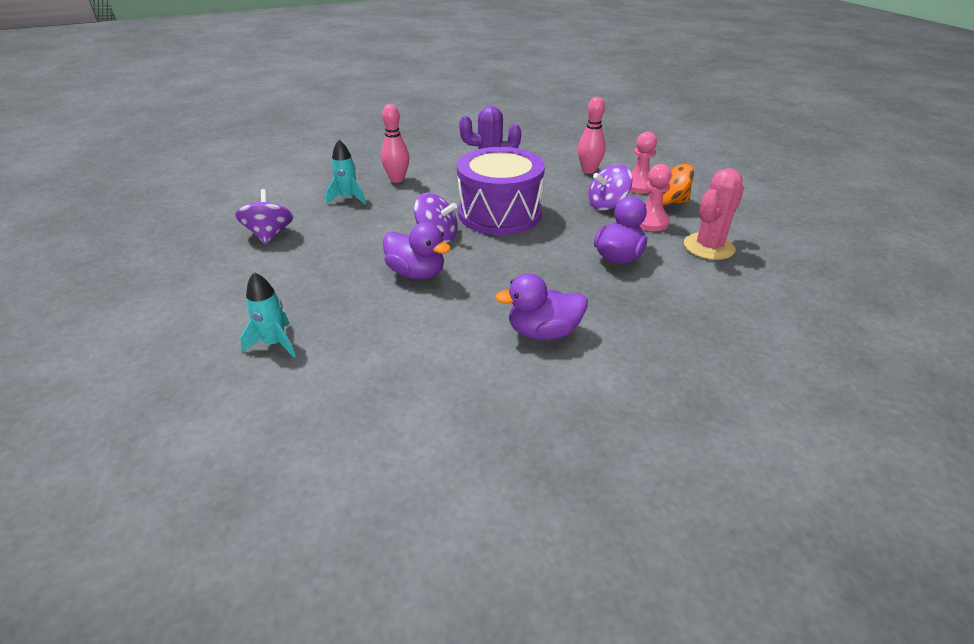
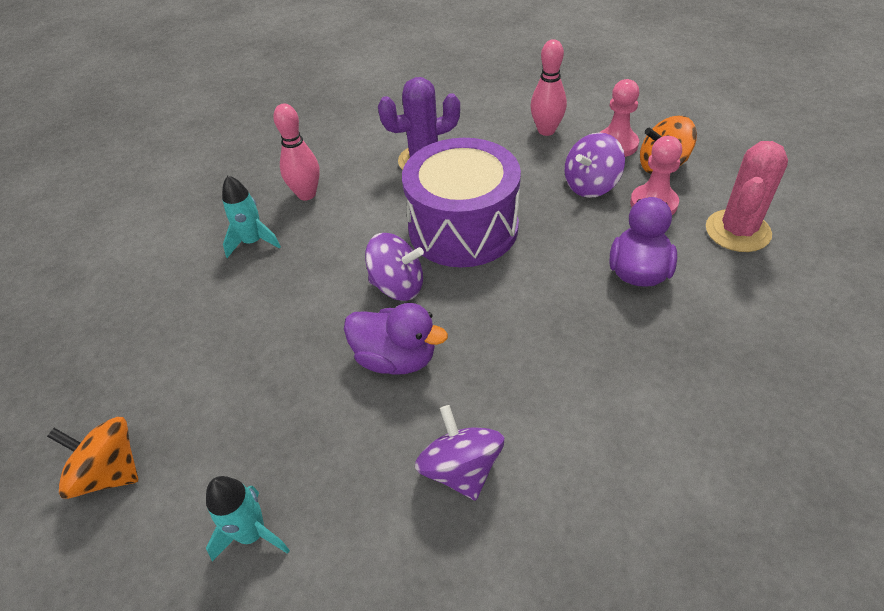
camera: 10 degrees left, 10 degrees up
purple spinning top [235,189,294,245] -> purple spinning top moved to [415,405,504,501]
purple duck [495,273,588,340] -> none
none -> orange spinning top [47,417,138,499]

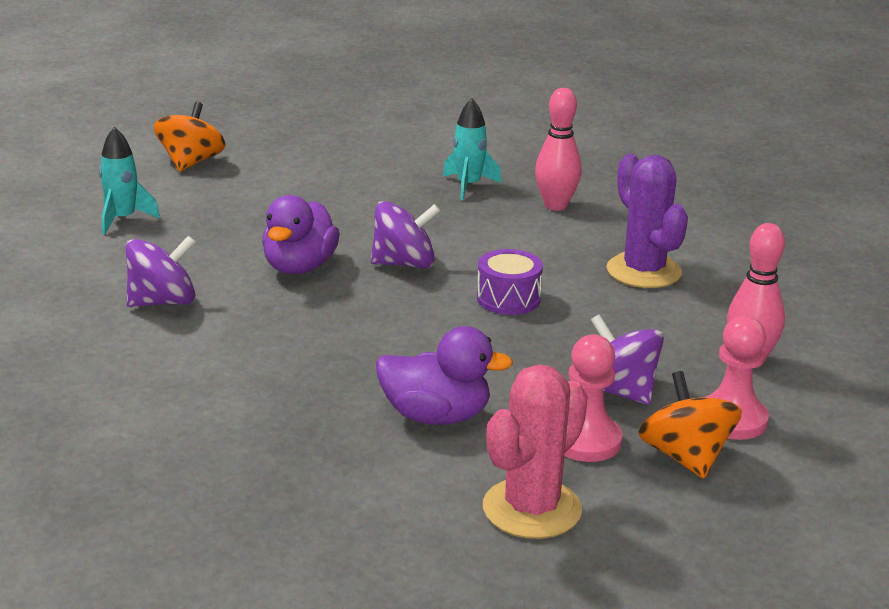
camera: 80 degrees right, 20 degrees down
purple spinning top [365,233,424,301] -> purple spinning top turned 105 degrees counterclockwise [371,201,440,268]
purple drum [402,138,521,267] -> purple drum [477,249,543,315], size x0.45
pink cactus [706,141,788,252] -> pink cactus turned 75 degrees counterclockwise [483,364,588,539]

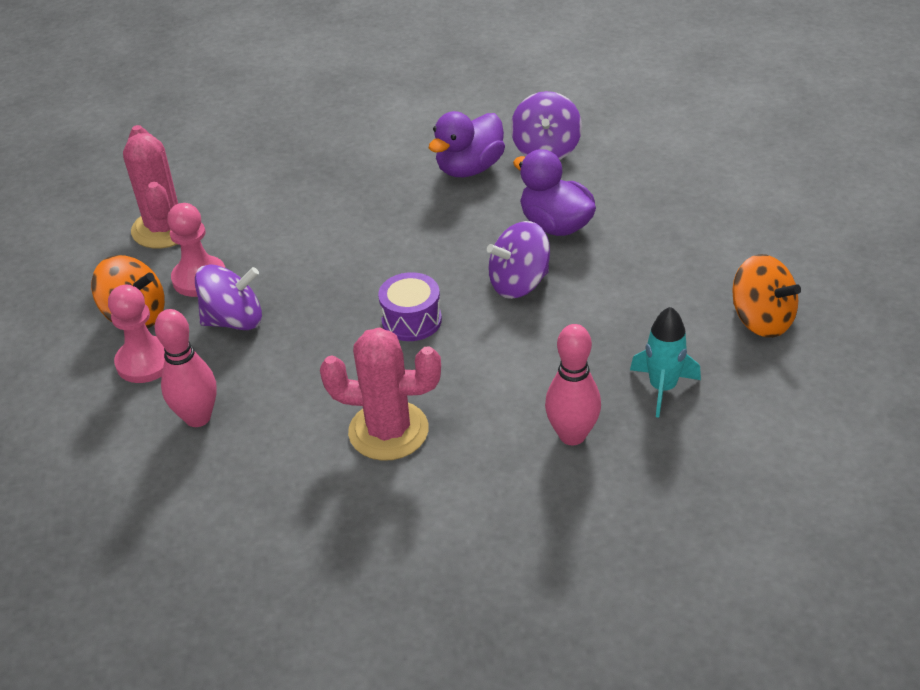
camera: 125 degrees right, 15 degrees up
turquoise rocket [99,127,160,235] -> none
orange spinning top [154,102,225,172] -> orange spinning top moved to [732,254,801,338]
purple spinning top [371,201,440,268] -> purple spinning top turned 45 degrees clockwise [487,221,550,299]
purple duck [376,326,513,425] -> purple duck moved to [429,111,505,177]
purple cactus [606,154,688,288] -> pink cactus [320,327,441,461]

